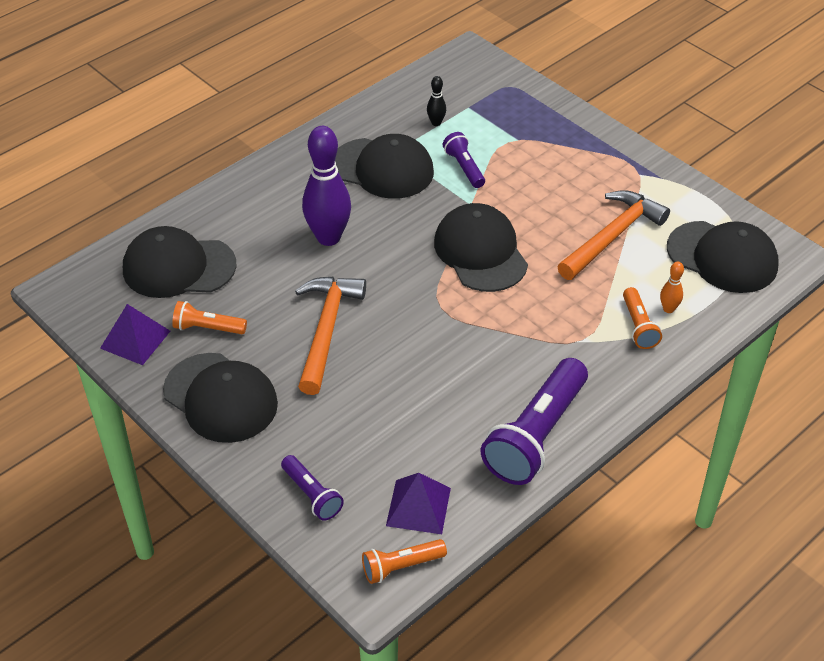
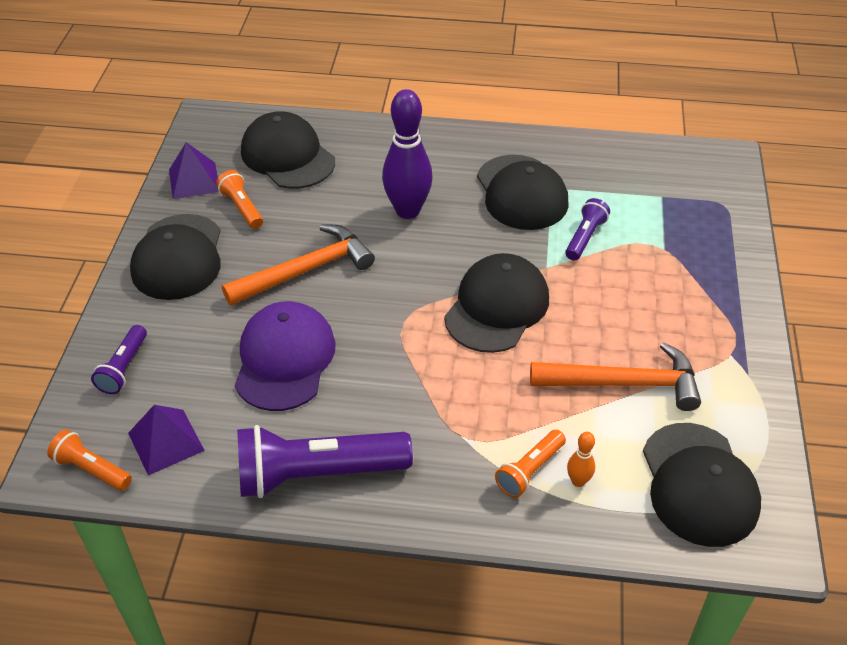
camera: 50 degrees right, 0 degrees up
black bowling pin [427,76,446,126] -> none
none -> purple cap [235,301,336,411]

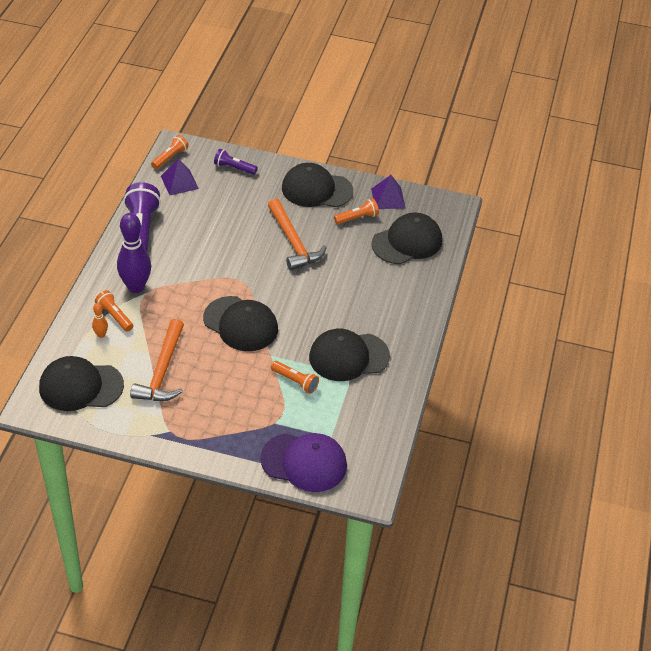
camera: 95 degrees right, 0 degrees up
purple cap [235,301,336,411] -> purple cap moved to [260,433,347,492]
purple bowling pin [382,89,433,219] -> purple bowling pin moved to [117,213,151,293]
purple flashlight [565,198,610,260] -> orange flashlight [271,361,319,394]

